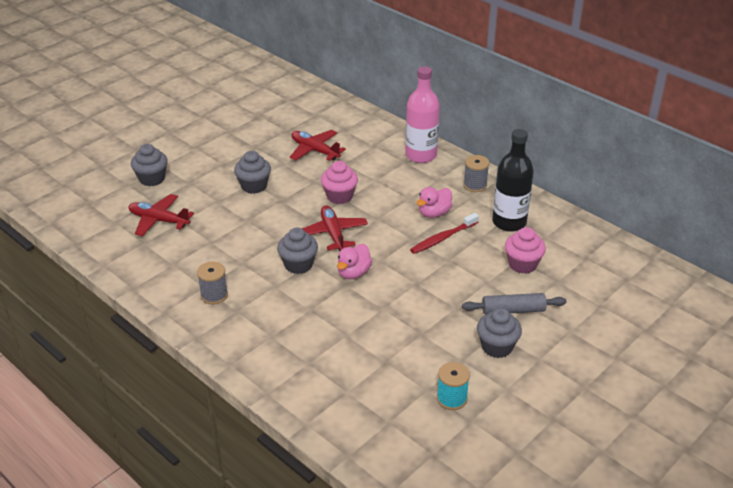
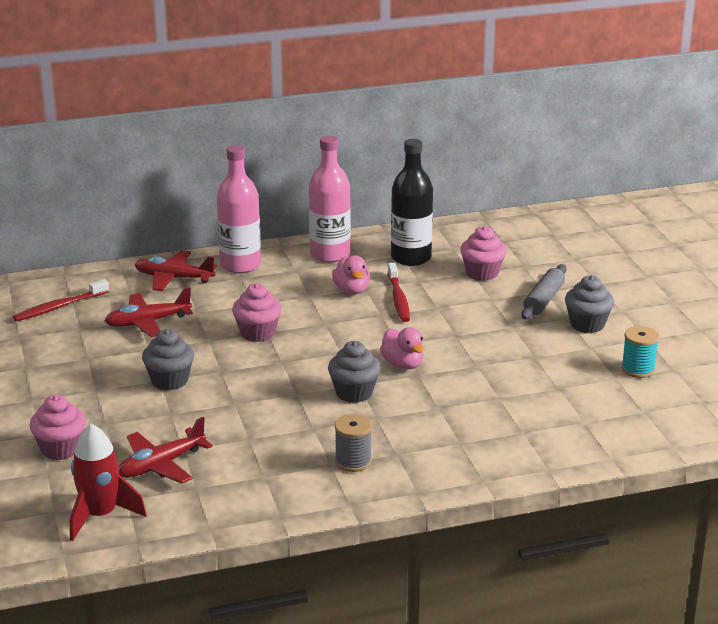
camera: 60 degrees left, 10 degrees down
grey cupcake [131,144,168,186] -> pink cupcake [29,395,86,460]
red plane [302,205,368,252] -> red plane moved to [135,250,217,291]
grey spool [463,155,489,192] -> pink bottle [309,136,351,262]
none -> red toothbrush [13,279,109,322]
none -> red rocket [70,424,147,541]

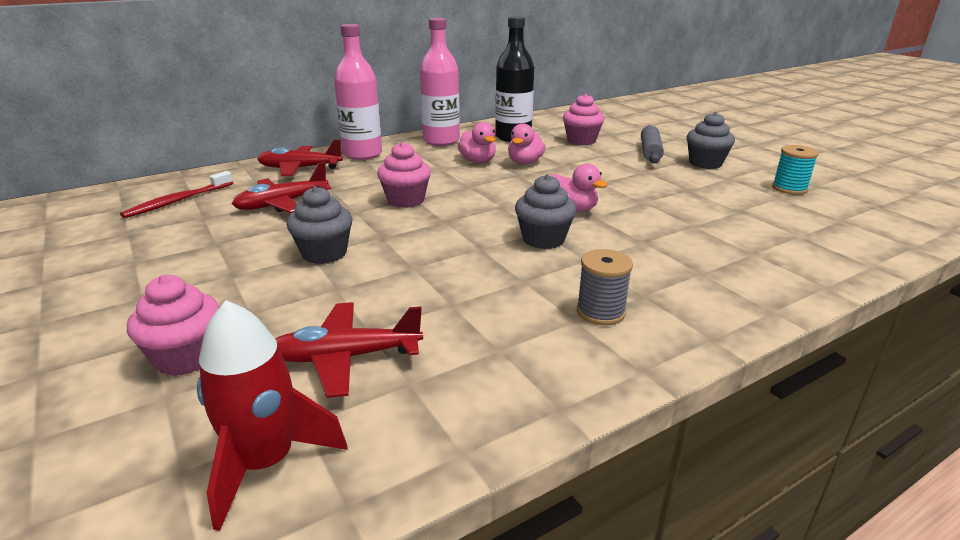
camera: 15 degrees left, 0 degrees up
red plane [118,417,213,484] -> red plane turned 45 degrees clockwise [275,302,423,398]
red toothbrush [388,263,410,322] -> pink duck [508,123,546,165]

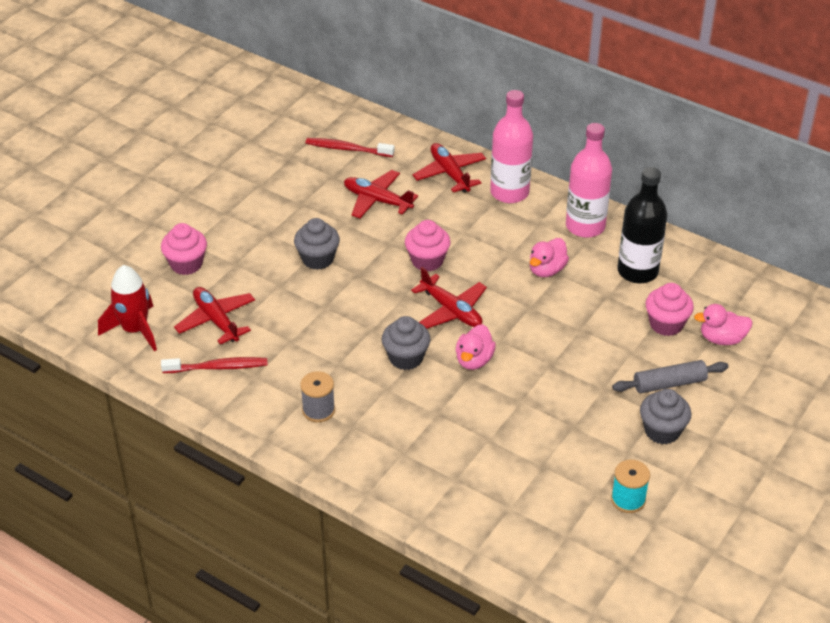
camera: 65 degrees right, 15 degrees up
pink duck [508,123,546,165] -> pink duck moved to [694,304,752,345]
none -> red toothbrush [161,357,268,373]
none -> red plane [411,267,487,329]

